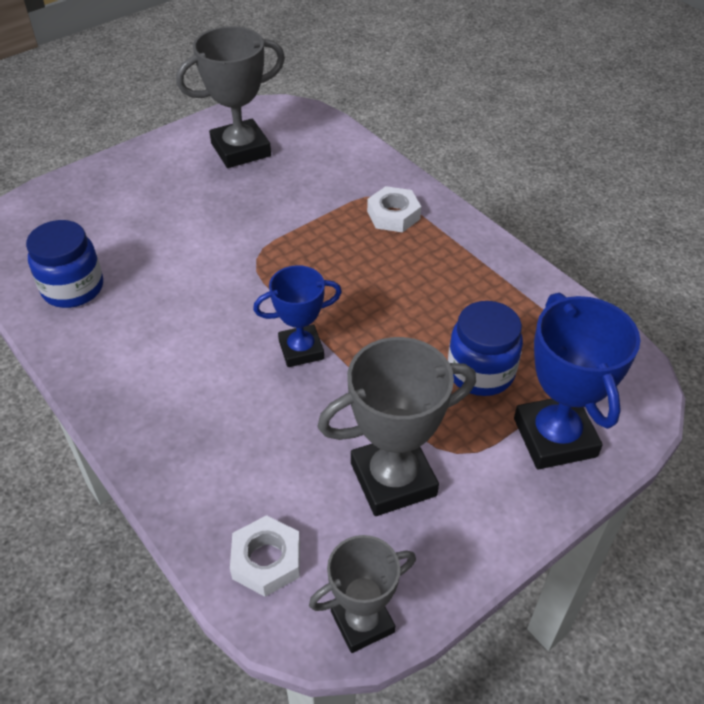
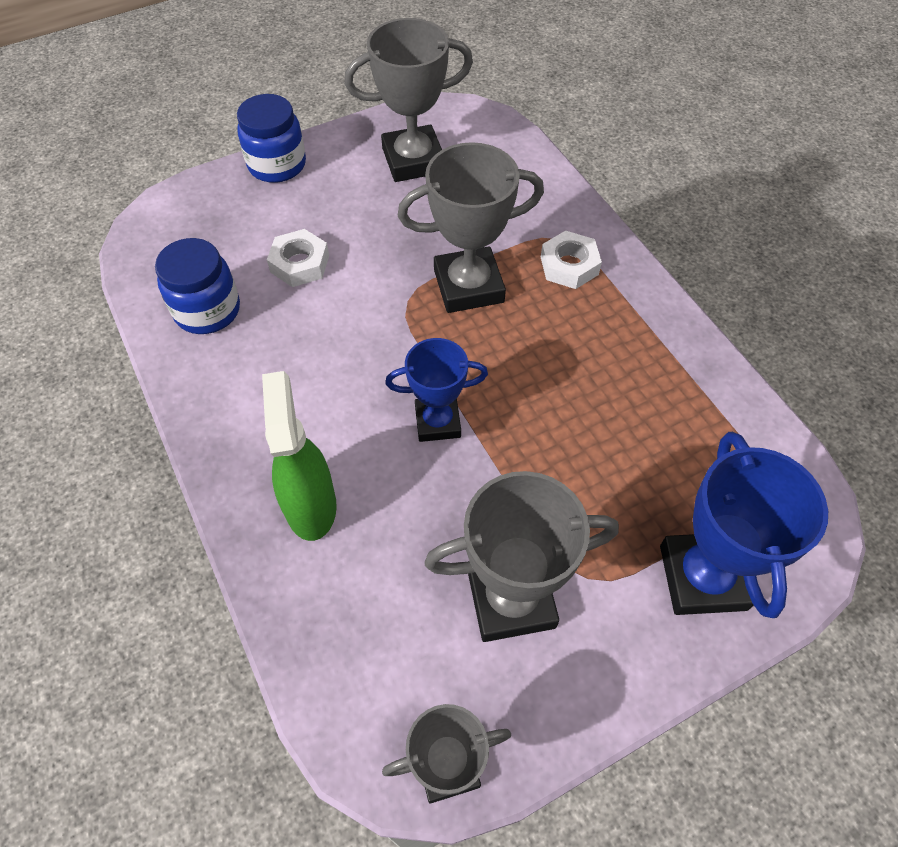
camera: 10 degrees right, 10 degrees up
white nut [230,515,300,597] -> white nut moved to [267,229,329,287]
blue jar [448,301,523,396] -> blue jar moved to [237,94,306,183]
none -> green spray bottle [262,371,337,541]
none -> grey trophy [398,142,544,313]

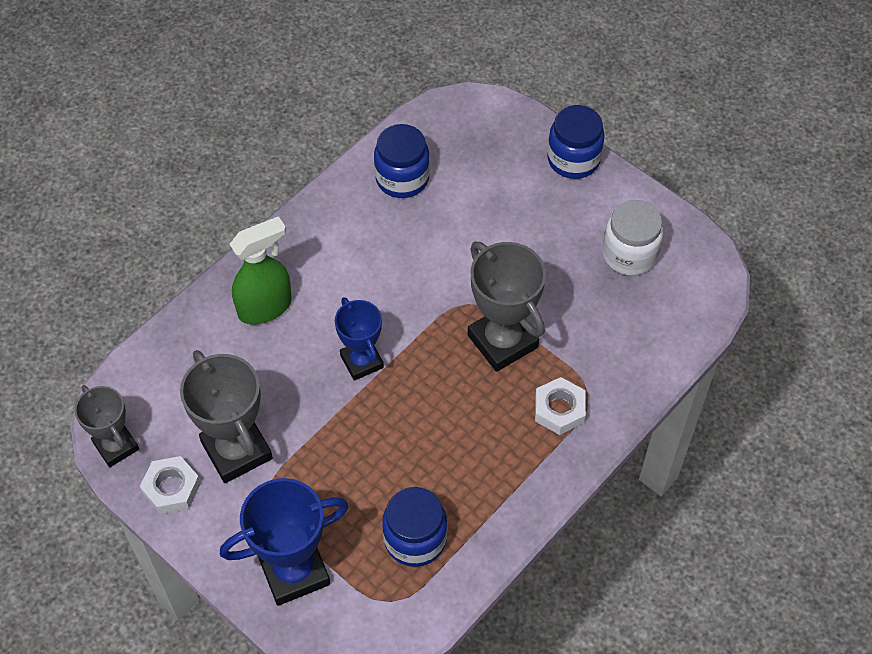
camera: 70 degrees right, 0 degrees up
white nut [267,229,329,287] -> white nut moved to [140,456,201,514]
grey trophy [344,18,473,182] -> white jar [602,200,663,276]
none -> blue jar [382,487,447,567]

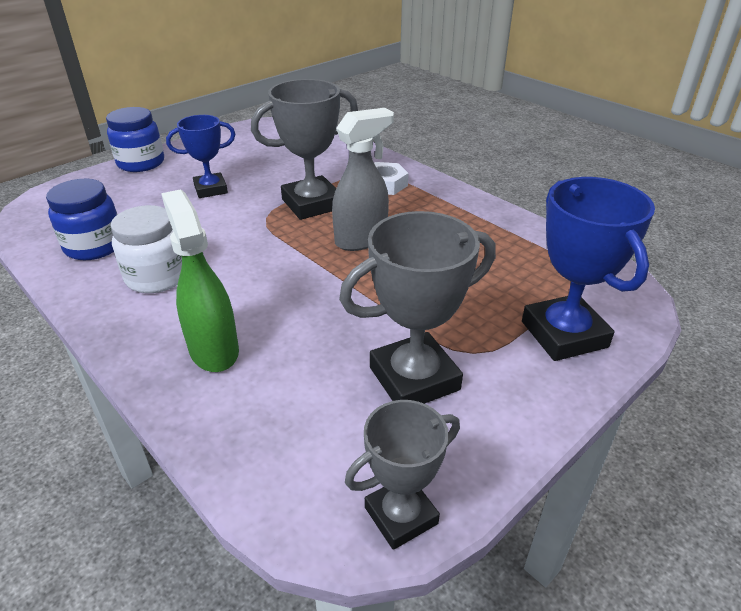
camera: 85 degrees left, 20 degrees down
white nut [140,456,201,514] -> none
blue trophy [335,297,384,381] -> blue trophy moved to [166,115,235,198]
blue jar [382,487,447,567] -> none
white jar [602,200,663,276] -> white jar moved to [111,205,182,293]
none -> grey spray bottle [332,108,394,251]

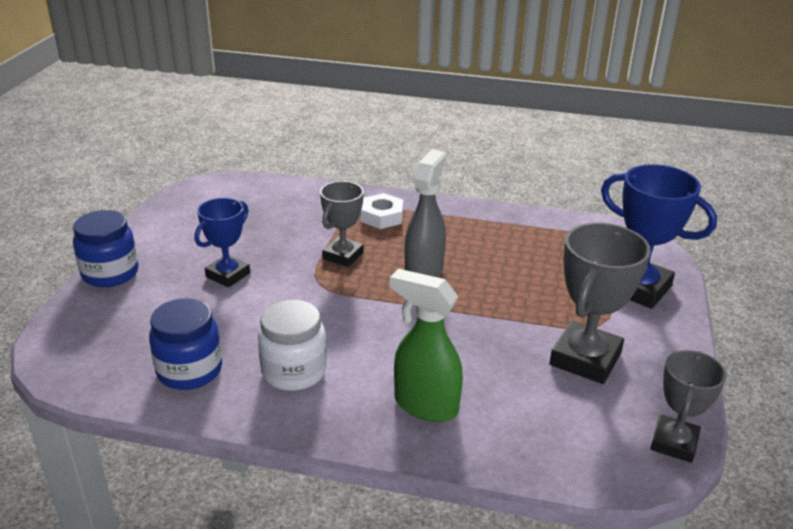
camera: 35 degrees left, 5 degrees down
grey trophy [251,79,358,220] -> grey trophy [320,181,364,267], size x0.64

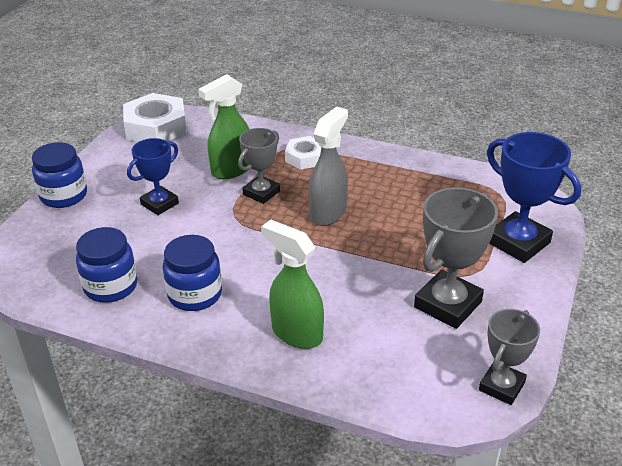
camera: 10 degrees right, 5 degrees up
white jar [258,300,327,391] -> blue jar [163,235,222,311]
none -> white nut [123,93,187,142]
none -> green spray bottle [198,74,249,179]

